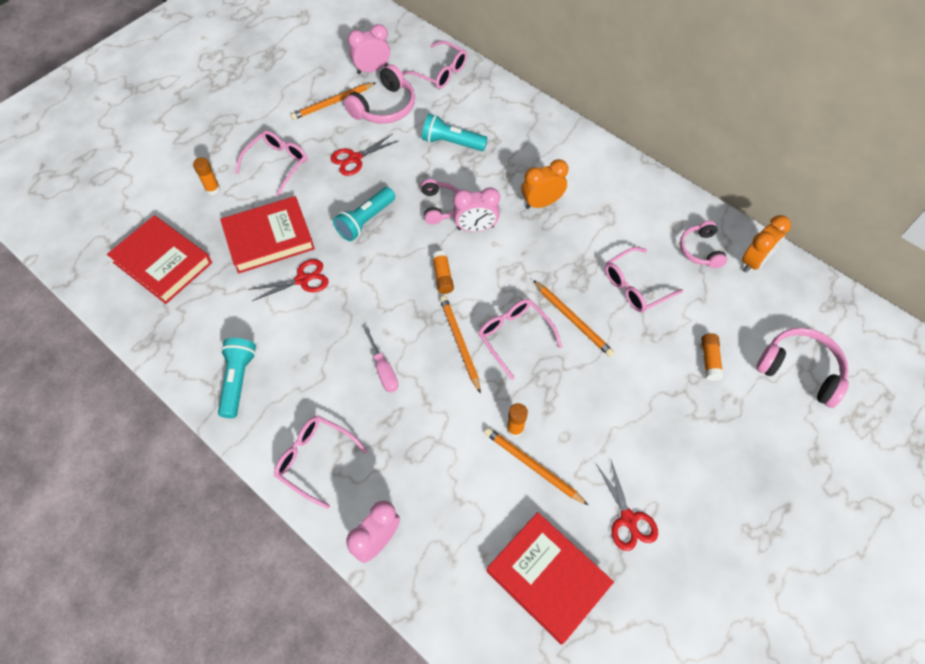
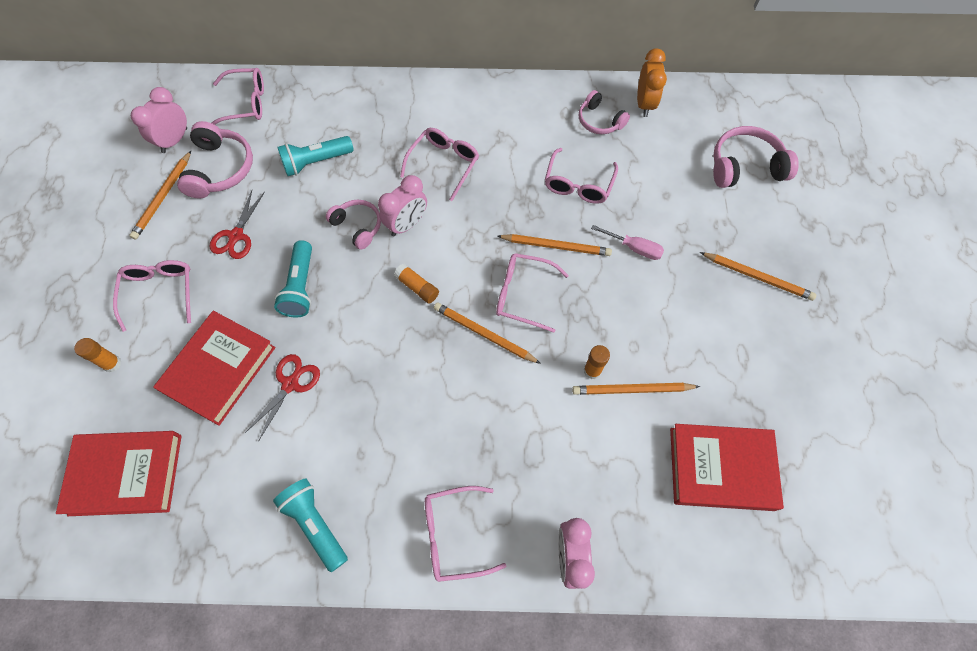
camera: 40 degrees left, 5 degrees up
pink screwdriver [364,328,398,392] -> pink screwdriver moved to [591,225,664,260]
orange clock [522,159,568,209] -> pink glasses [400,128,479,201]
red scissors [596,460,658,551] -> none
orange glue stick [701,333,724,381] -> none
none -> orange pencil [700,252,817,301]

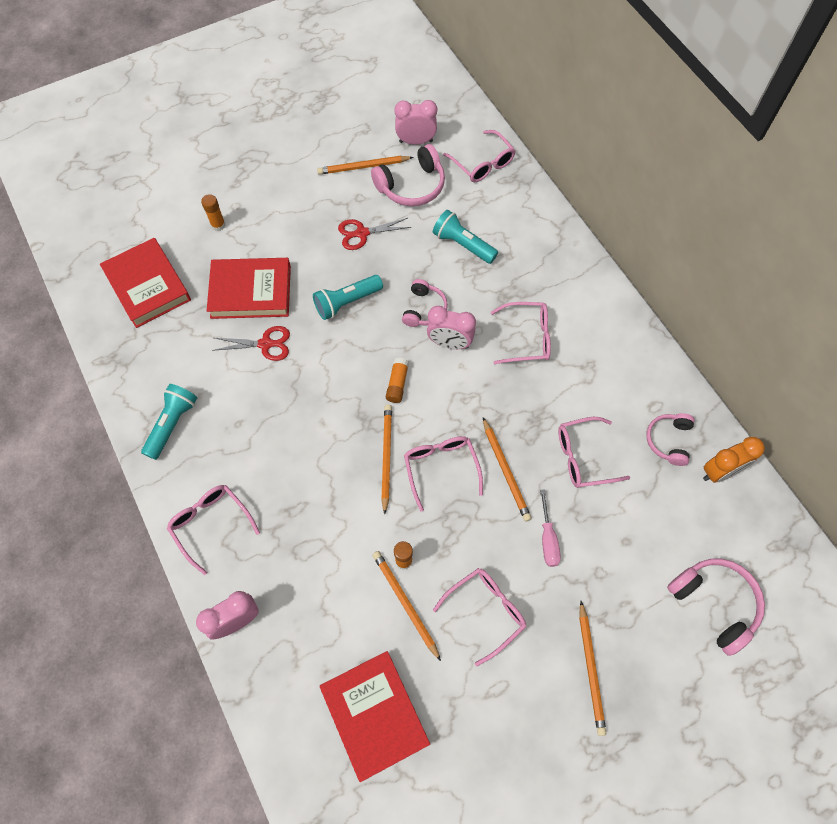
camera: 60 degrees right, 0 degrees up
pink glasses [113,260,191,332] -> pink glasses moved to [433,568,526,666]

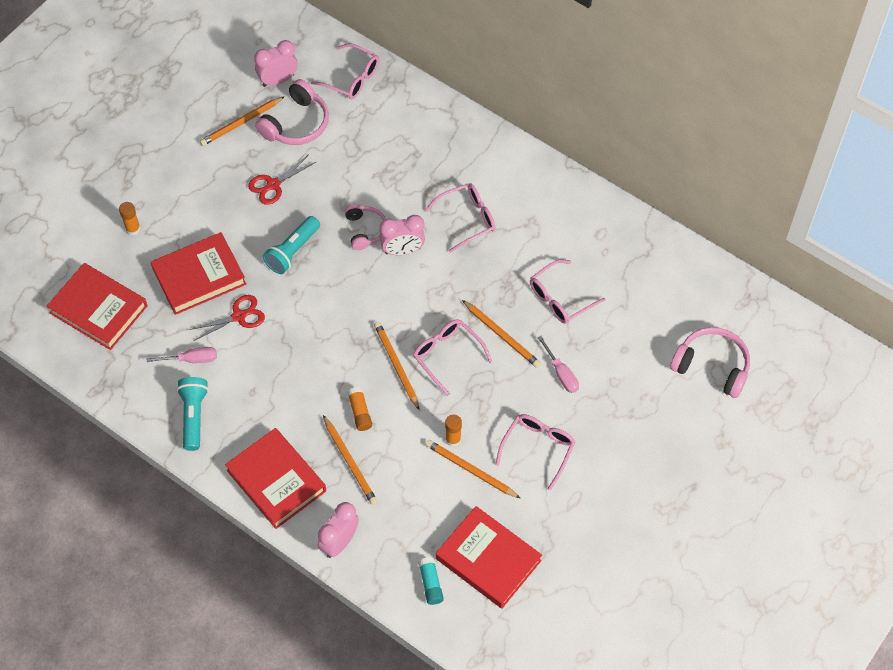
camera: 25 degrees left, 5 degrees down
pink glasses [167,485,260,575] -> red book [225,428,326,529]
orange glue stick [386,358,409,403] -> orange glue stick moved to [347,387,372,431]
turquoise flashlight [433,210,498,264] -> none
orange pencil [579,601,606,736] -> orange pencil moved to [323,415,378,505]
pink headphones [646,413,695,466] -> none
orange clock [703,437,765,483] -> none
none -> pink screwdriver [147,347,217,363]
none -> turquoise glue stick [418,557,444,605]

